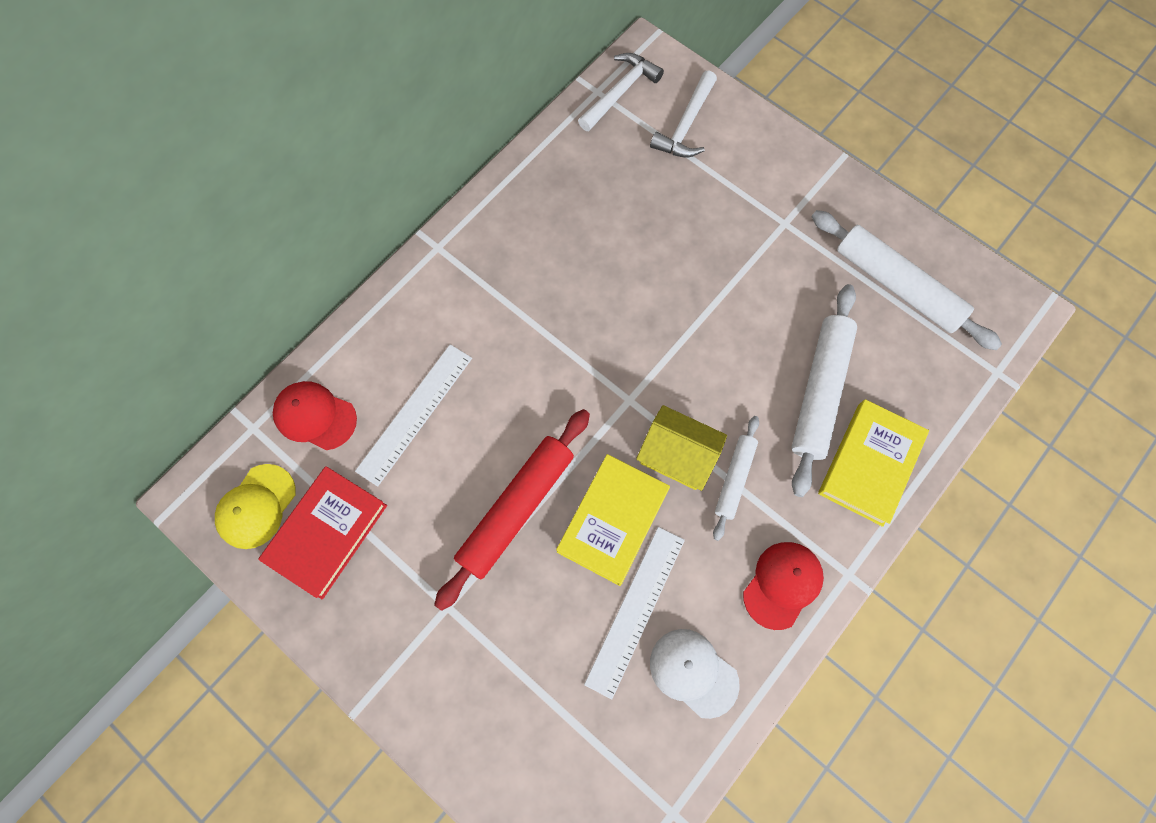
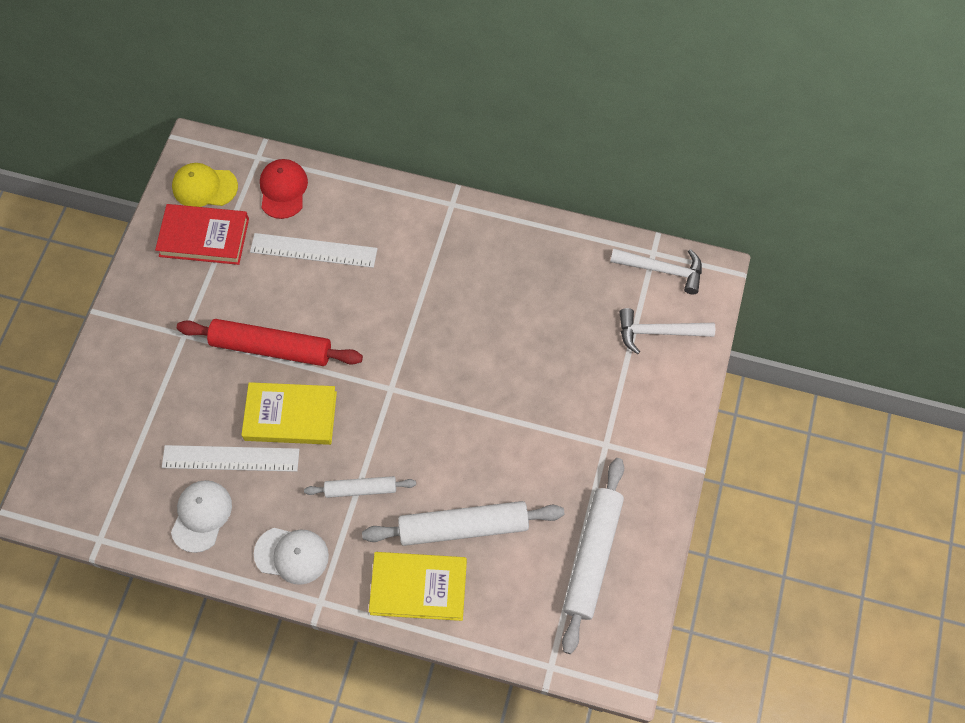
camera: 65 degrees right, 5 degrees down
yellow house [636,405,727,491] -> none
red cap [743,542,824,630] -> white cap [254,528,329,585]

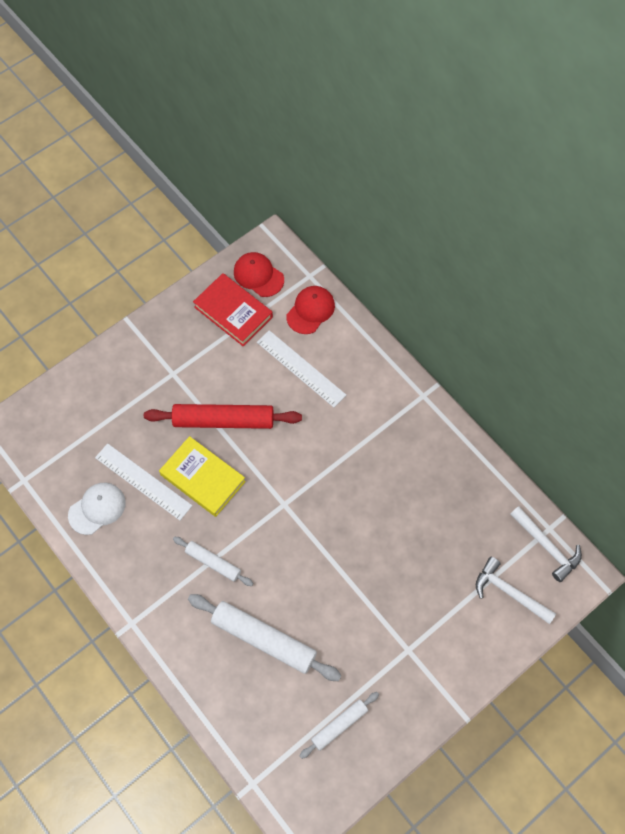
camera: 35 degrees right, 0 degrees up
yellow cap [172,163,238,207] -> red cap [234,252,284,297]
red rolling pin [177,319,363,366] -> red rolling pin turned 45 degrees counterclockwise [144,404,302,429]
white cap [254,528,329,585] -> none
yellow book [369,552,467,621] -> none
white rolling pin [562,458,624,654] -> white rolling pin [300,692,379,759], size x0.56

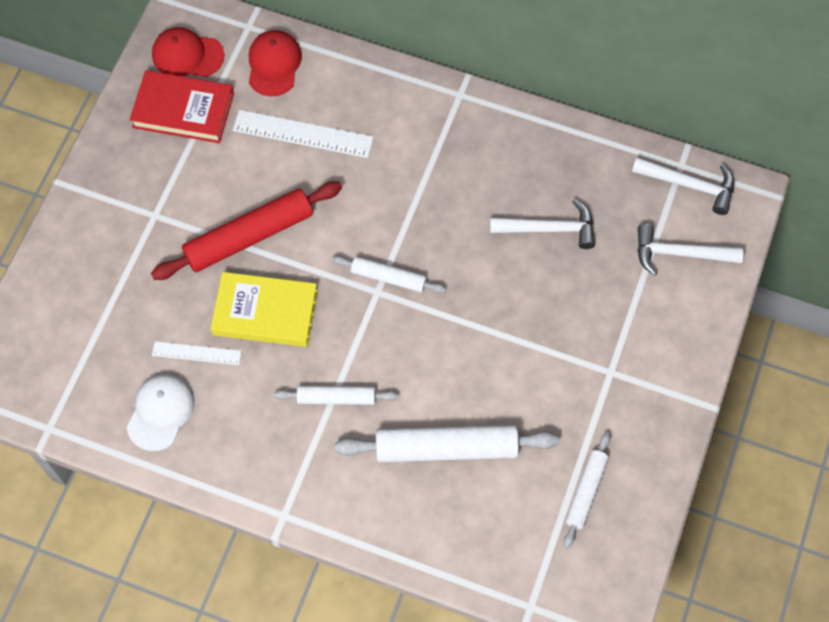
camera: 30 degrees left, 0 degrees up
white ruler [95,443,192,520] -> white ruler [152,341,242,365], size x0.59
none -> white rolling pin [332,256,446,293]
none -> white hammer [490,199,595,249]

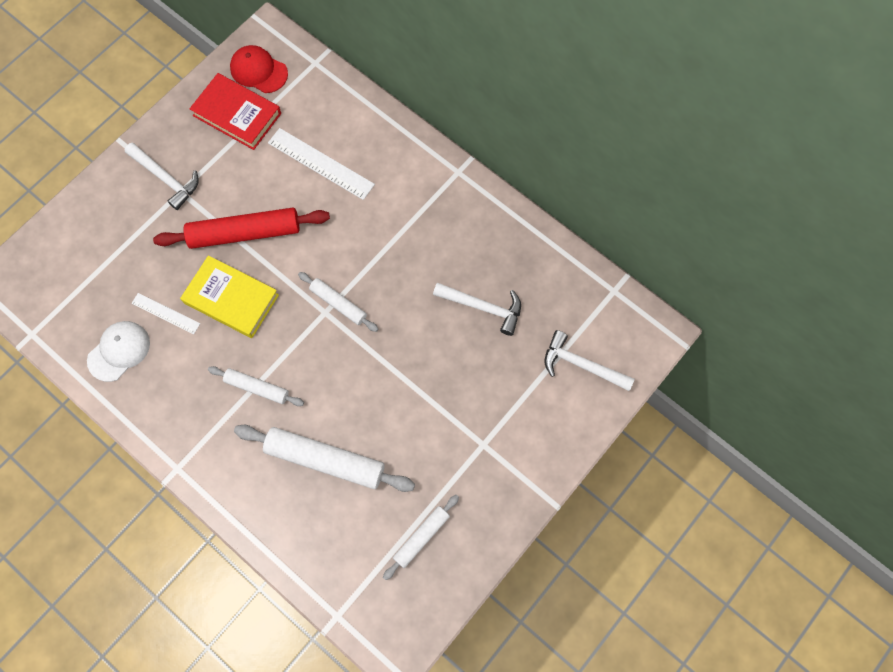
camera: 20 degrees right, 5 degrees up
red cap [249,30,302,96] -> none
white hammer [632,157,734,215] -> white hammer moved to [125,143,199,210]

